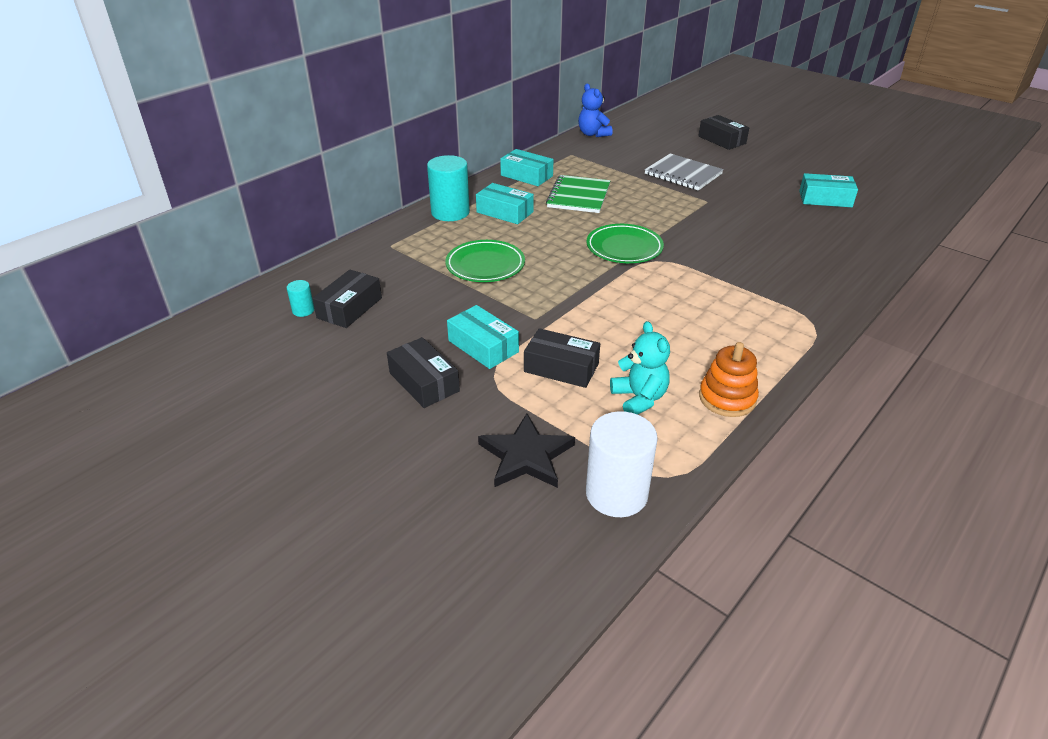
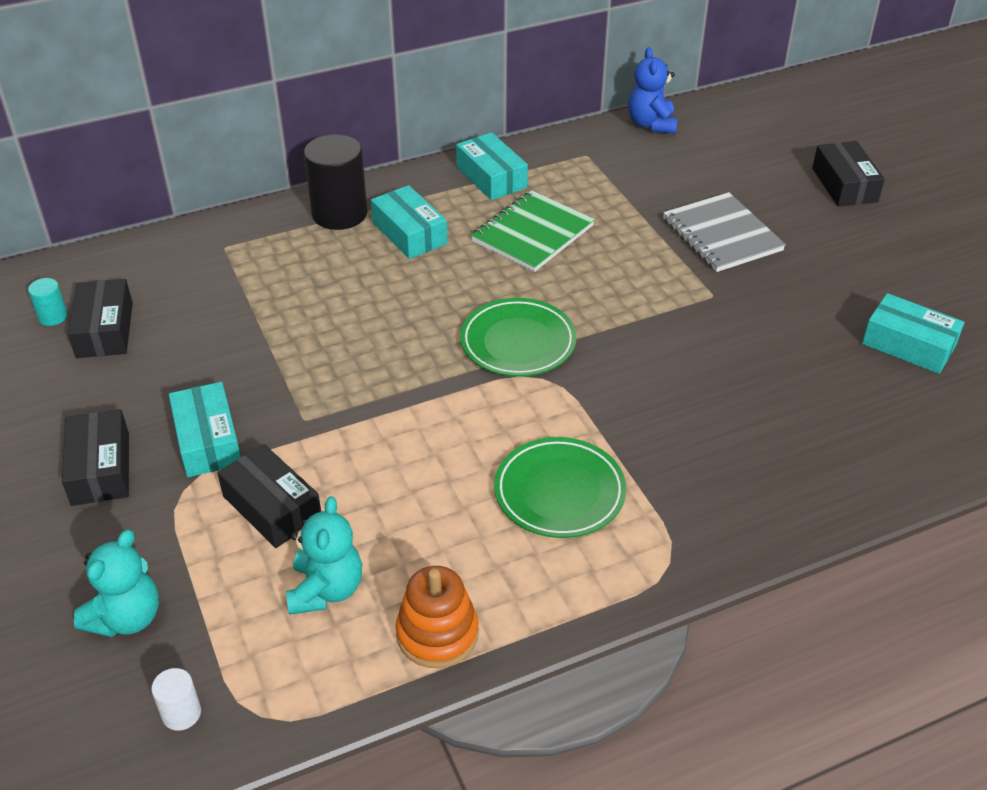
camera: 25 degrees right, 5 degrees up
black box [312,270,382,328] -> black box turned 60 degrees counterclockwise [68,279,133,358]
turquoise cylinder [427,155,470,221] -> black cylinder [304,134,367,230]
green plate [445,240,525,282] -> green plate moved to [494,437,626,538]
black star [478,413,575,488] -> turquoise teddy bear [74,530,159,637]
white cylinder [586,411,658,517] -> white cylinder [152,668,201,731], size x0.47

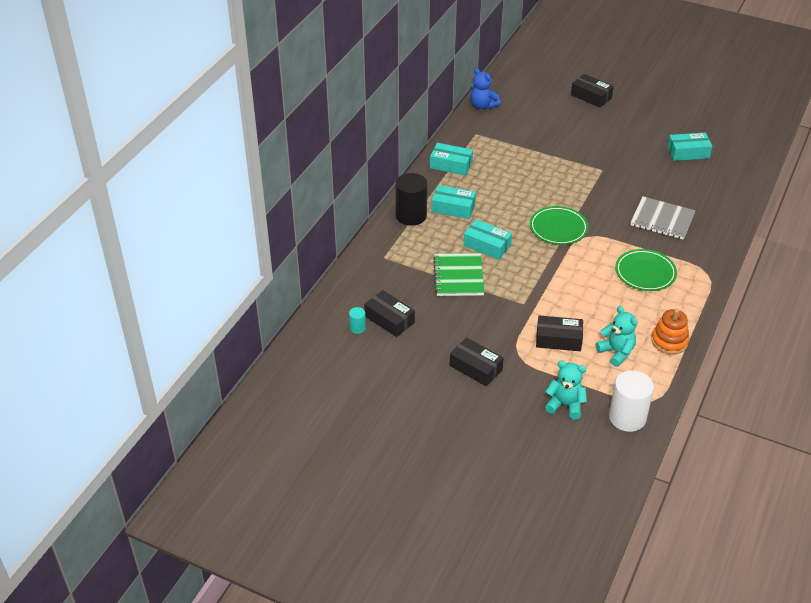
camera: 40 degrees left, 0 degrees up
turquoise teddy bear [74,530,159,637] -> turquoise teddy bear turned 60 degrees counterclockwise [545,360,587,419]
white cylinder [152,668,201,731] -> white cylinder [609,370,654,432], size x2.14
turquoise box [169,382,241,477] -> turquoise box moved to [463,219,512,260]
green notebook [471,190,595,272] -> green notebook moved to [433,253,484,296]
grey notebook [663,192,786,272] -> grey notebook moved to [630,197,695,240]

